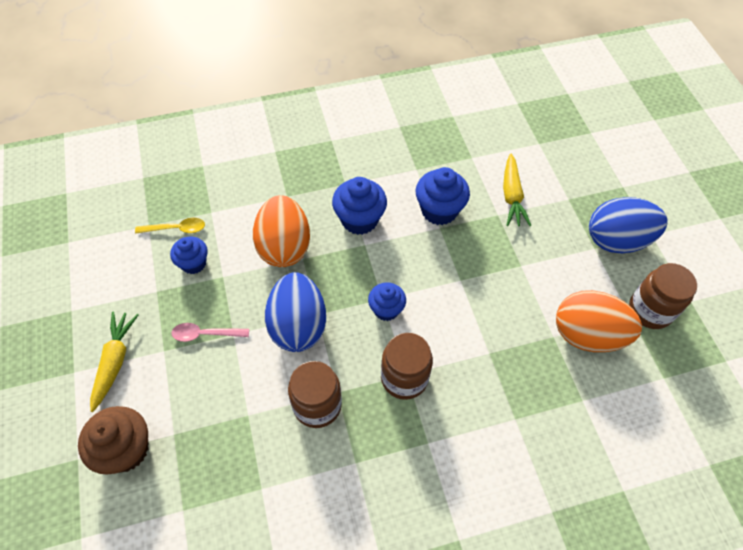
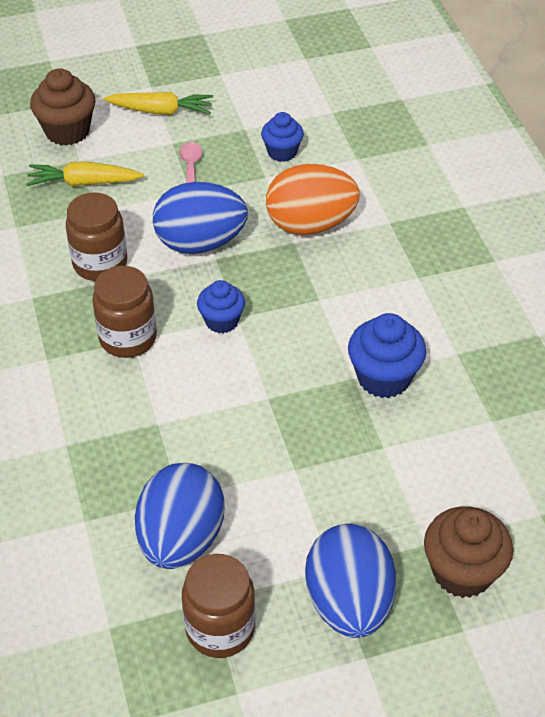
camera: 90 degrees right, 10 degrees down
yellow spoon [135,218,205,234] -> none
blue cupcake [332,177,387,235] -> none
yellow carrot [503,154,531,226] -> yellow carrot moved to [26,162,144,187]
orange egg [556,290,642,352] -> blue egg [135,463,225,569]
none -> brown cupcake [424,506,513,598]

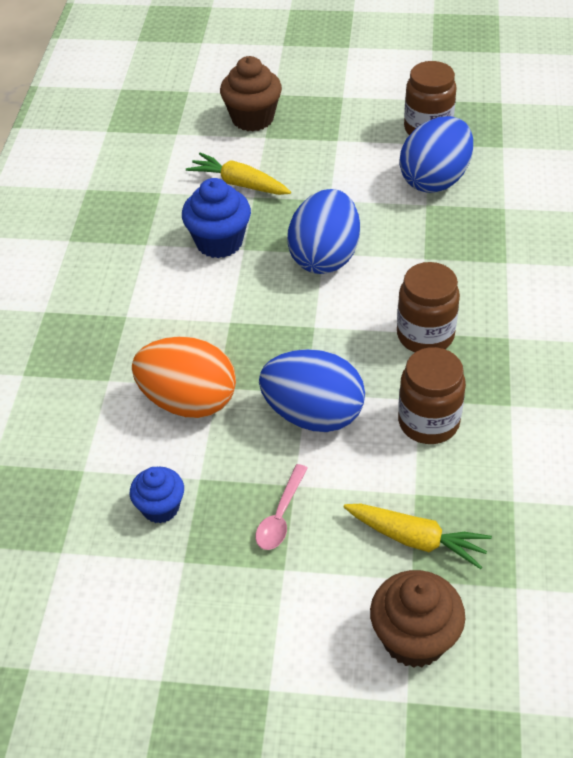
camera: 155 degrees left, 0 degrees up
yellow carrot [104,92,213,115] -> yellow carrot moved to [186,153,291,195]
blue cupcake [197,280,245,333] -> none
blue egg [305,524,396,638] -> blue egg moved to [287,189,360,274]

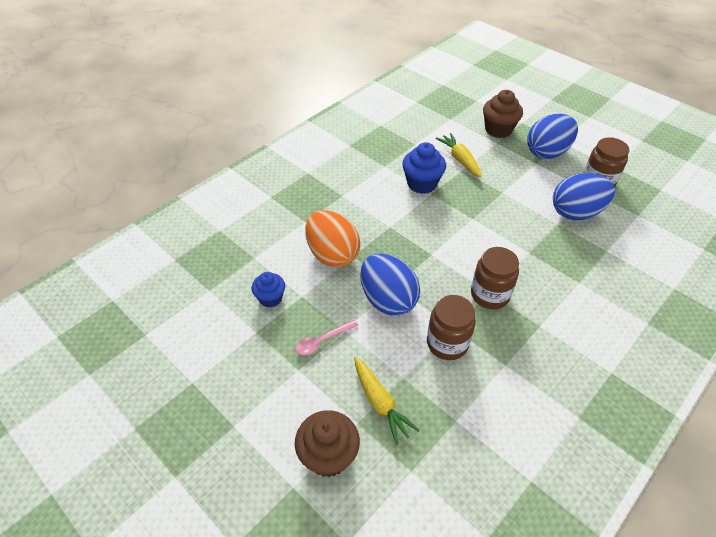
camera: 35 degrees right, 0 degrees up
blue egg [287,189,360,274] -> blue egg moved to [527,114,578,159]

